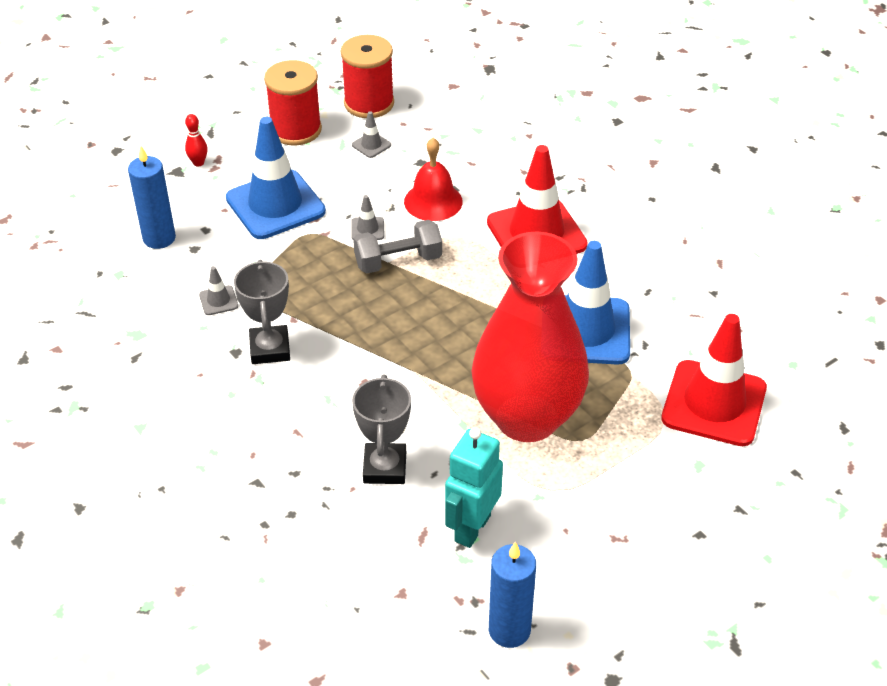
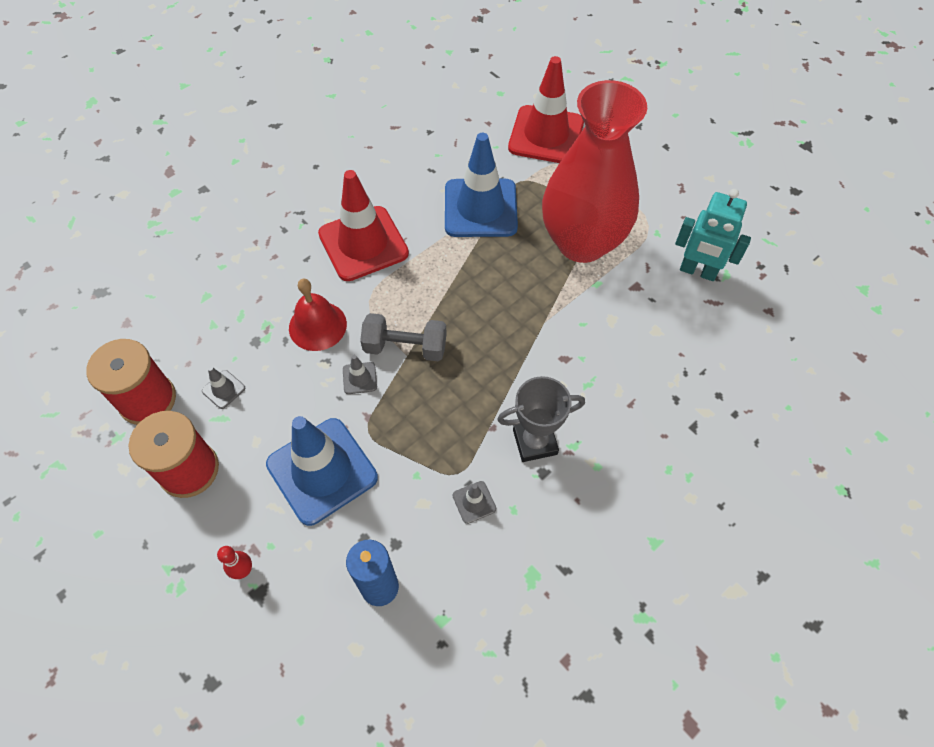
camera: 95 degrees left, 15 degrees up
grey trophy [352,374,411,484] -> none
grey dumbbell [353,220,442,274] -> grey dumbbell turned 60 degrees counterclockwise [360,313,447,361]
blue candle [489,542,536,648] -> none

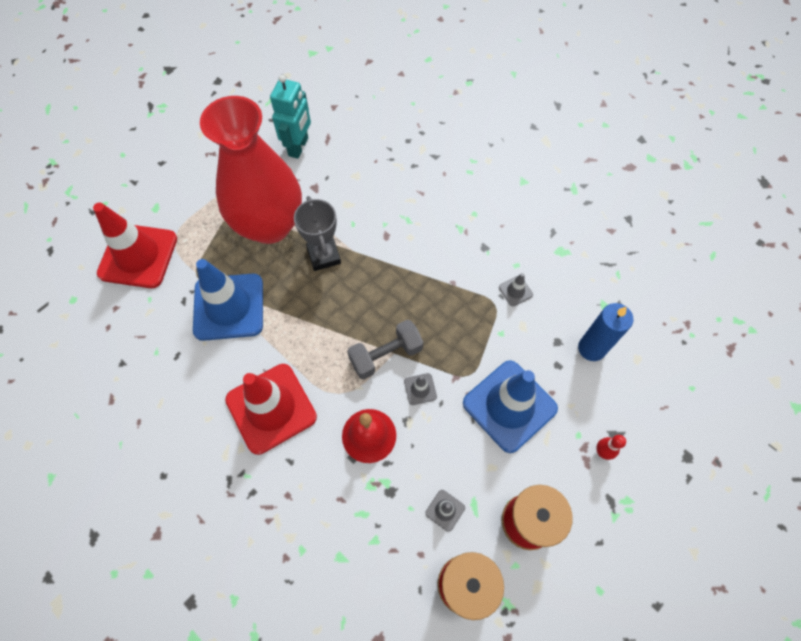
camera: 95 degrees left, 5 degrees up
grey dumbbell [360,313,447,361] -> grey dumbbell turned 60 degrees clockwise [347,320,423,379]
grey trophy [497,376,585,462] -> grey trophy moved to [294,196,341,271]

